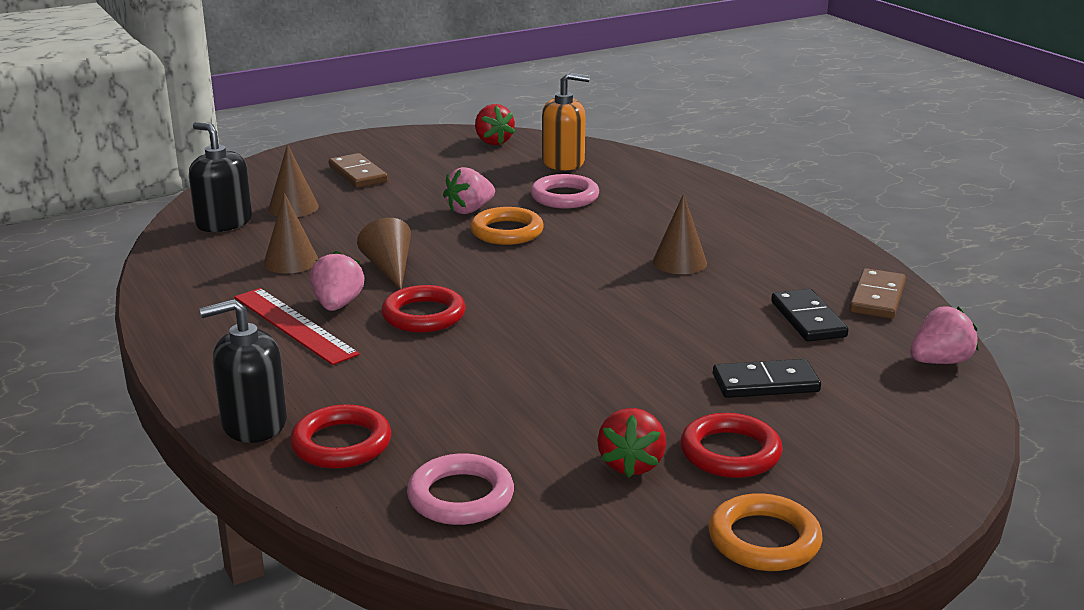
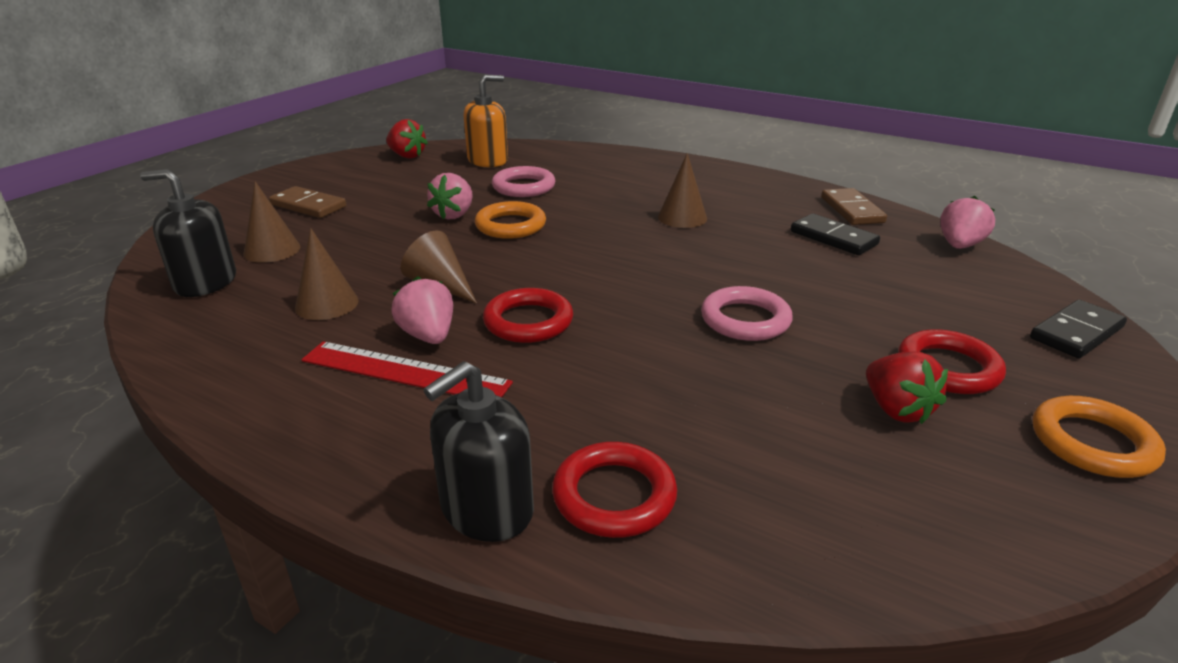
camera: 30 degrees left, 5 degrees up
pink ring [407,453,514,525] -> pink ring moved to [701,286,793,341]
black domino [713,359,821,398] -> black domino moved to [1030,300,1127,358]

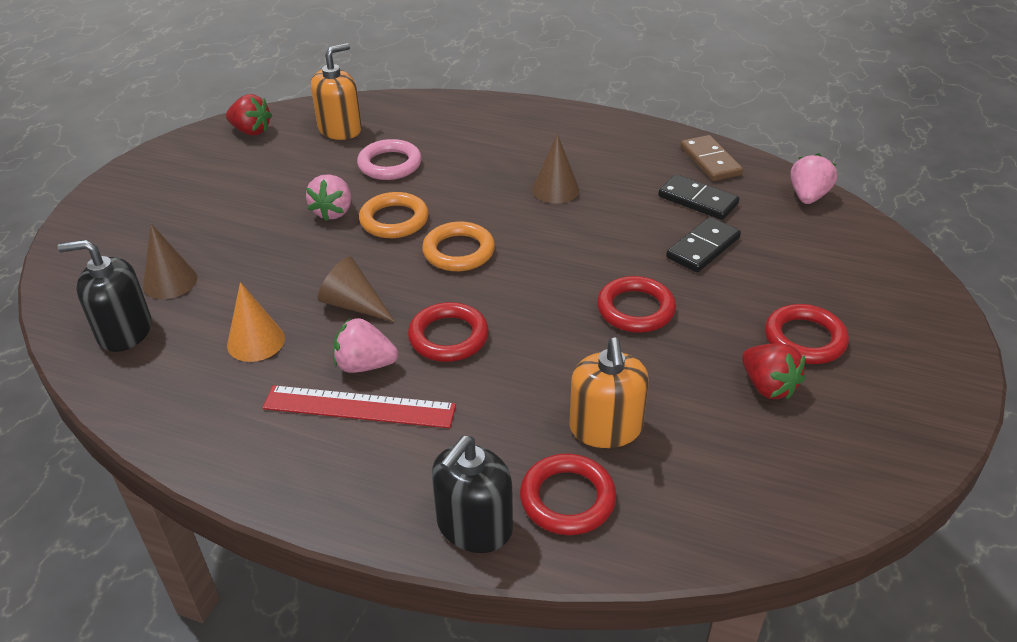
camera: 10 degrees left, 10 degrees up
brown domino [269,186,346,218] -> none
brown cone [295,228,359,320] -> orange cone [227,282,285,362]
pink strawberry [391,276,453,344] -> pink strawberry turned 45 degrees counterclockwise [333,318,398,373]
pink ring [701,286,793,341] -> red ring [597,276,676,333]
black domino [1030,300,1127,358] -> black domino moved to [666,217,741,272]
orange ring [1033,396,1166,478] -> orange ring moved to [422,222,495,271]
none -> orange soap dispenser [569,337,649,448]

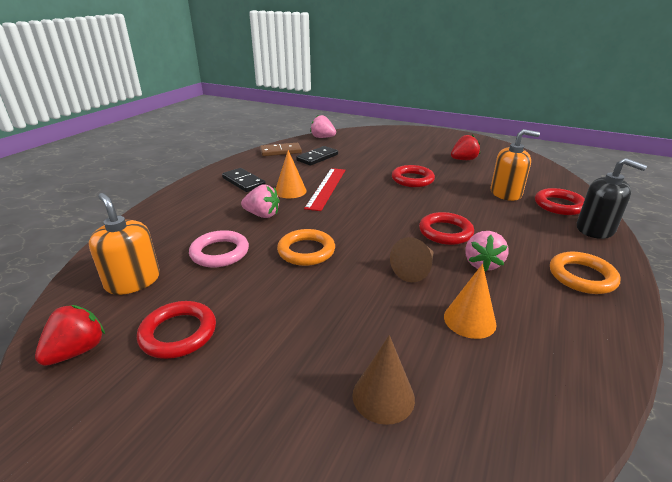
camera: 85 degrees left, 10 degrees down
black soap dispenser [58,240,152,352] -> none
red ruler [263,385,456,428] -> red ruler moved to [304,168,345,211]
pink strawberry [306,174,351,221] -> pink strawberry moved to [241,184,280,218]
orange ring [422,222,495,271] -> orange ring moved to [550,252,621,294]
brown cone [532,134,579,203] -> orange cone [276,150,306,198]
black domino [666,217,741,272] -> black domino moved to [222,168,266,192]
red ring [765,304,849,364] -> red ring moved to [137,301,216,359]

